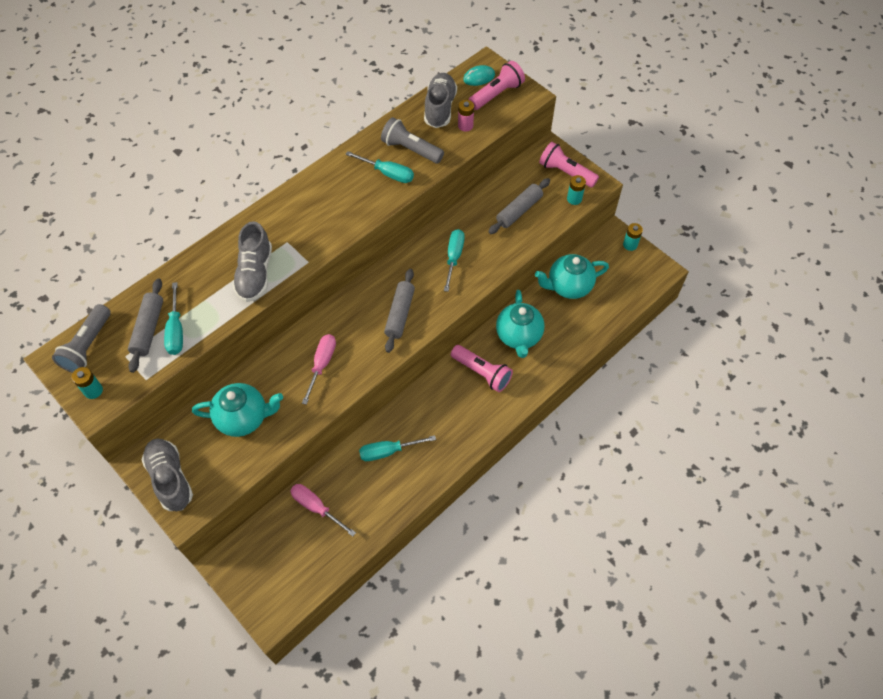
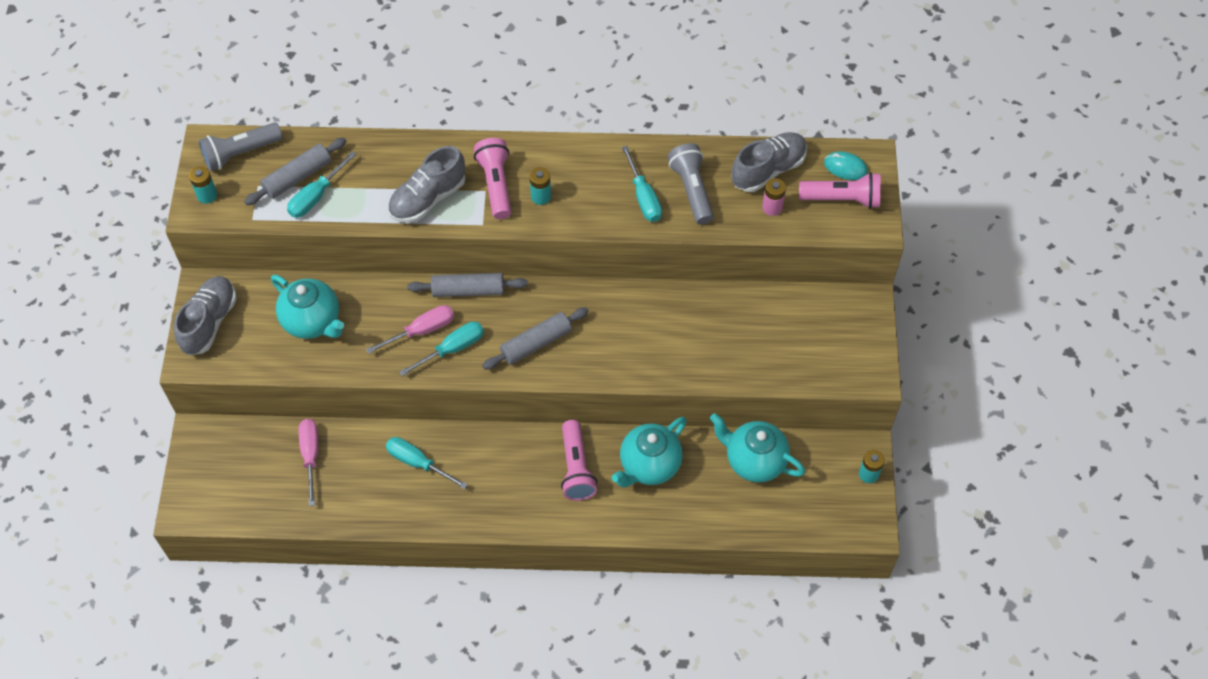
camera: 45 degrees right, 0 degrees up
turquoise screwdriver [444,229,465,292] -> turquoise screwdriver moved to [399,322,484,376]
grey rolling pin [488,178,550,234] -> grey rolling pin moved to [407,273,528,297]
pink flashlight [539,142,599,187] -> pink flashlight moved to [474,138,511,219]
turquoise battery [567,175,586,205] -> turquoise battery moved to [529,167,551,205]

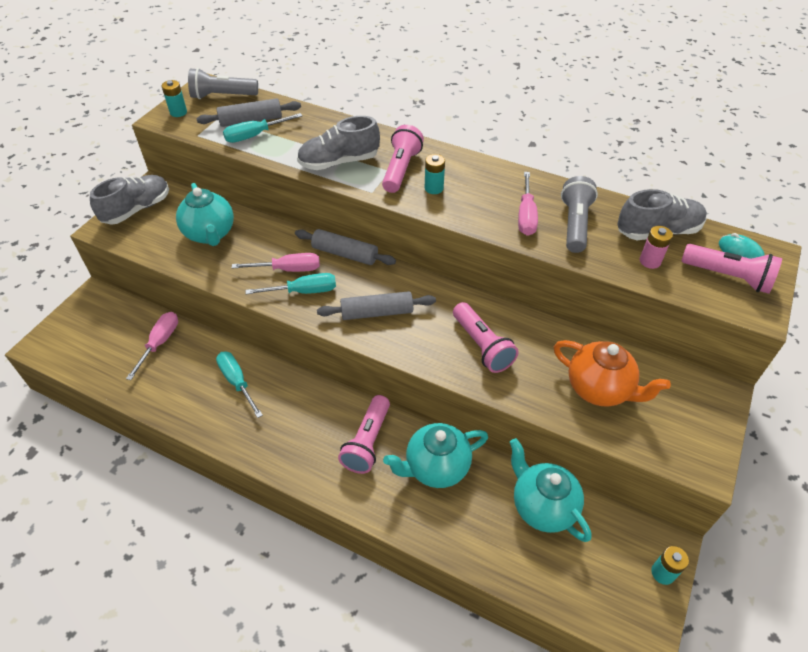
camera: 25 degrees right, 10 degrees down
turquoise screwdriver [622,146,662,222] -> pink screwdriver [518,172,538,236]
none -> pink flashlight [453,302,519,373]
none -> orange teapot [554,340,671,407]

